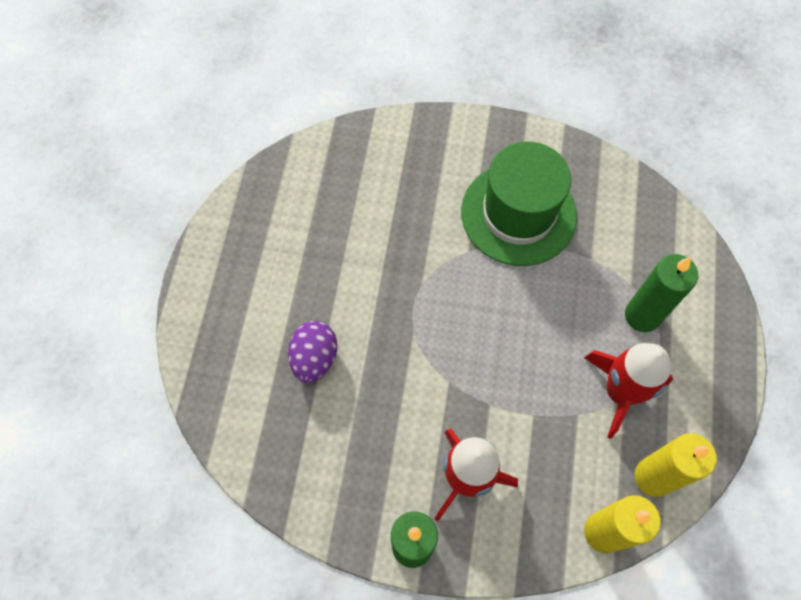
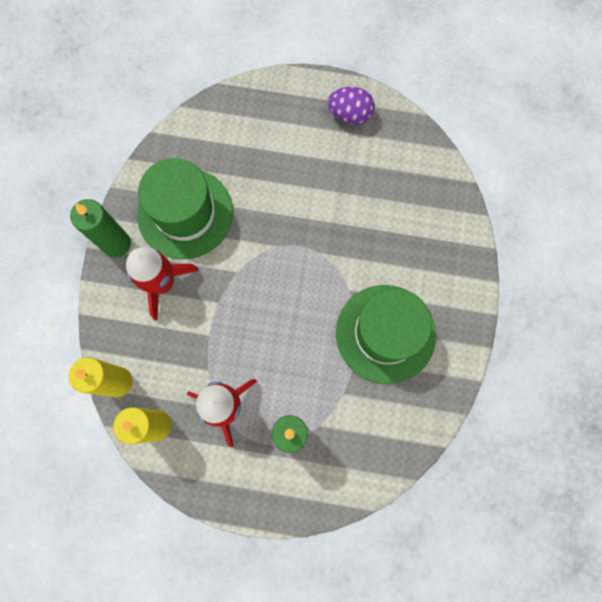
camera: 90 degrees right, 10 degrees up
purple egg [288,321,337,383] -> purple egg moved to [328,87,375,125]
none -> green hat [137,158,233,259]

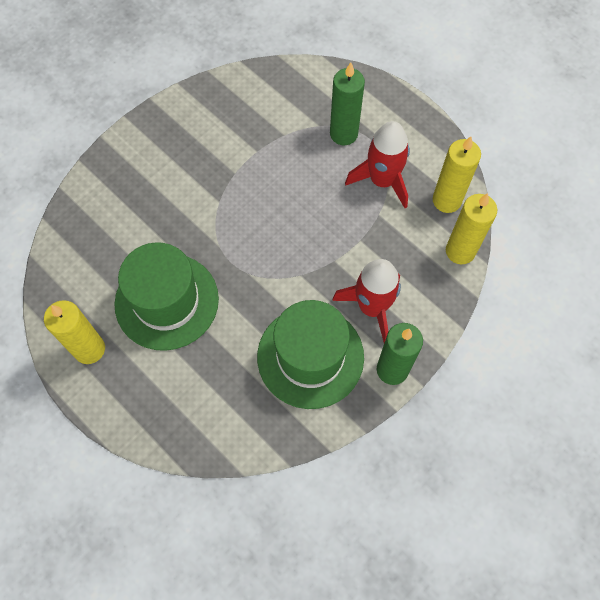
camera: 145 degrees left, 10 degrees down
purple egg [328,87,375,125] -> yellow candle [44,300,105,364]
green hat [336,285,436,384] -> green hat moved to [114,242,219,351]

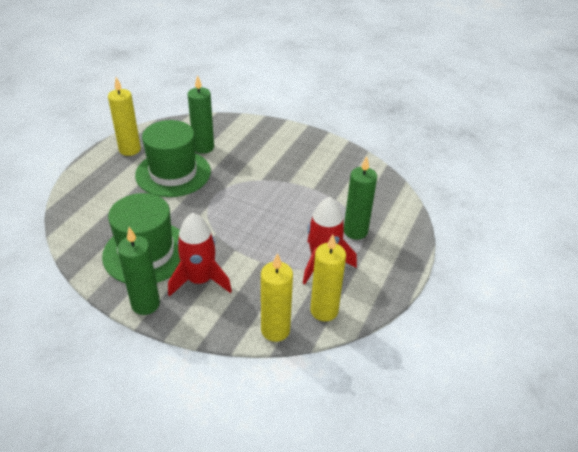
camera: 70 degrees right, 25 degrees down
none -> green candle [188,75,214,154]

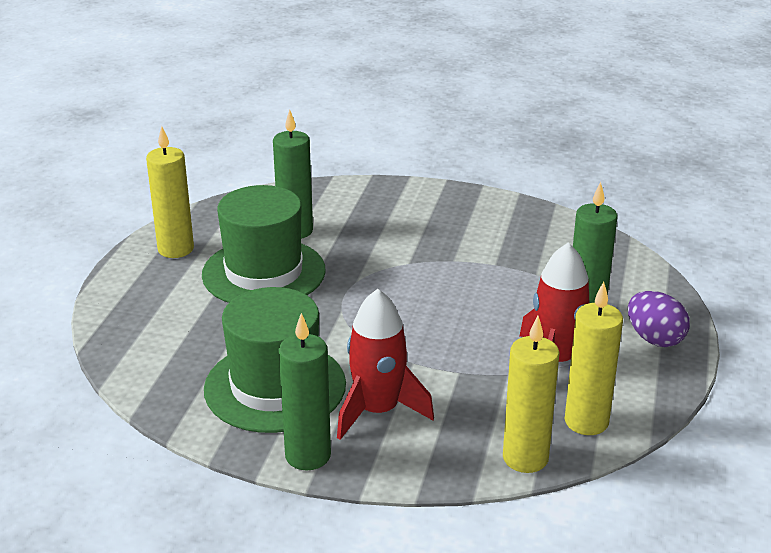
camera: 10 degrees left, 10 degrees down
none -> purple egg [628,291,690,347]

